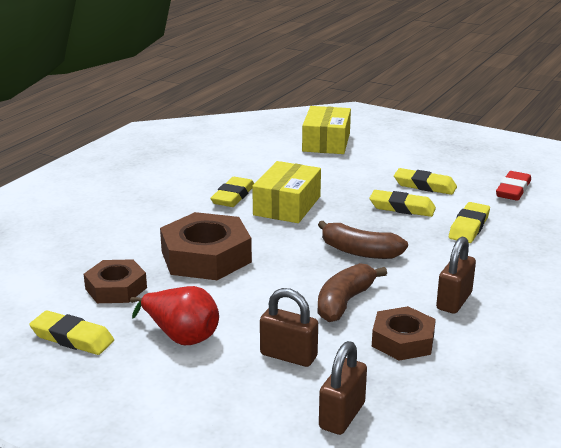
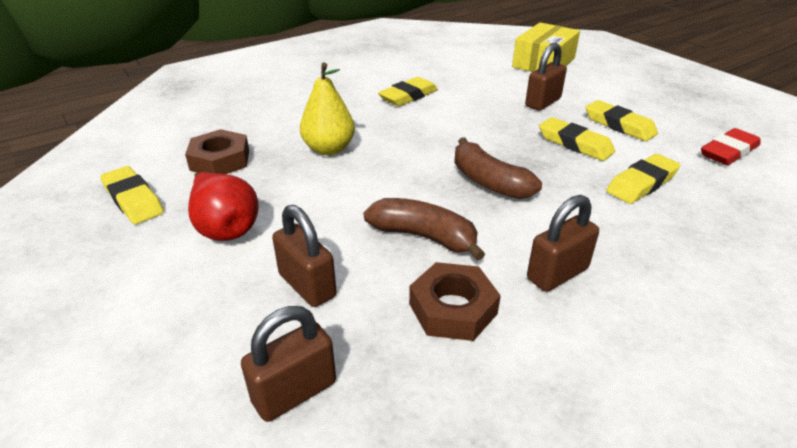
camera: 25 degrees right, 10 degrees up
brown nut [160,212,252,280] -> yellow pear [300,63,355,155]
yellow box [252,161,321,223] -> none
brown banana [318,263,387,322] -> brown banana turned 60 degrees clockwise [364,198,485,261]
none -> brown padlock [525,43,567,110]

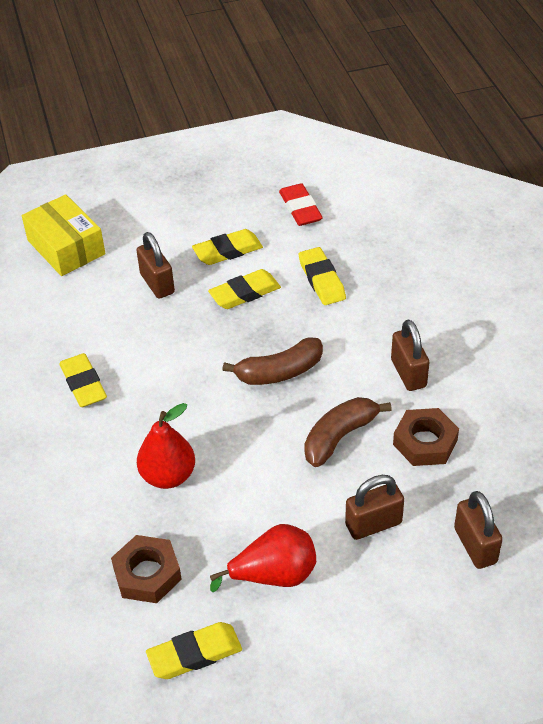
camera: 70 degrees left, 10 degrees up
yellow pear [300,63,355,155] -> red pear [137,403,195,489]

